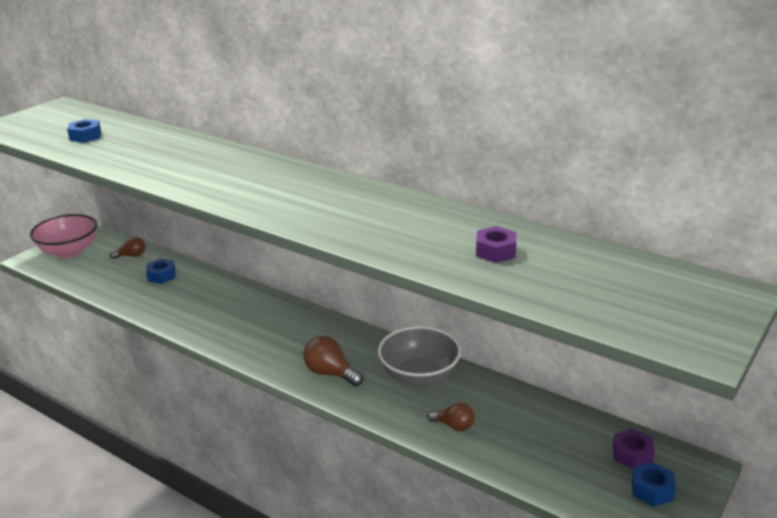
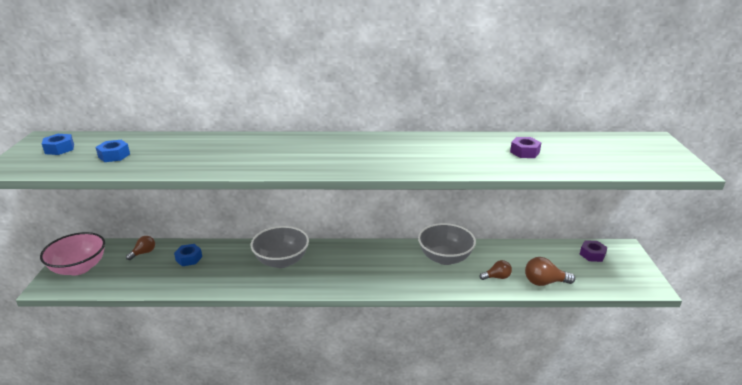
camera: 35 degrees left, 0 degrees up
brown light bulb [303,336,363,386] -> brown light bulb moved to [525,257,575,286]
blue nut [632,462,676,507] -> blue nut moved to [42,134,74,155]
none -> grey bowl [251,226,309,268]

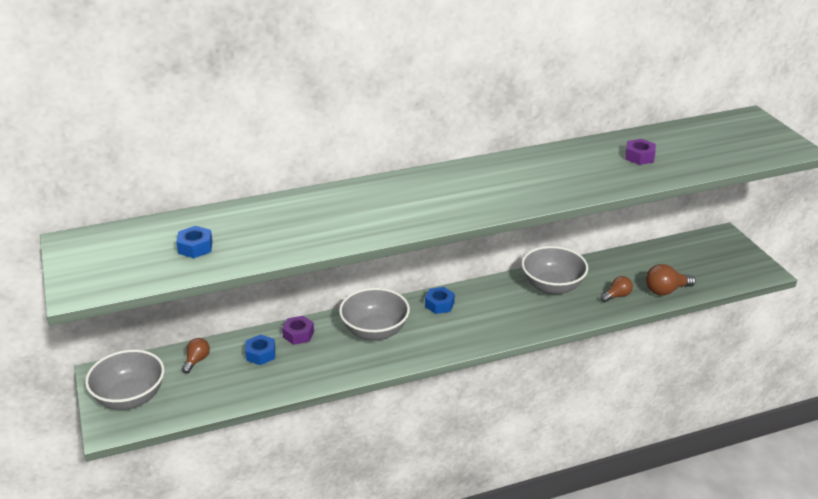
camera: 20 degrees left, 5 degrees up
pink bowl [40,232,105,275] -> grey bowl [85,350,164,410]
blue nut [42,134,74,155] -> blue nut moved to [425,287,455,314]
purple nut [580,240,608,262] -> purple nut moved to [282,316,314,345]

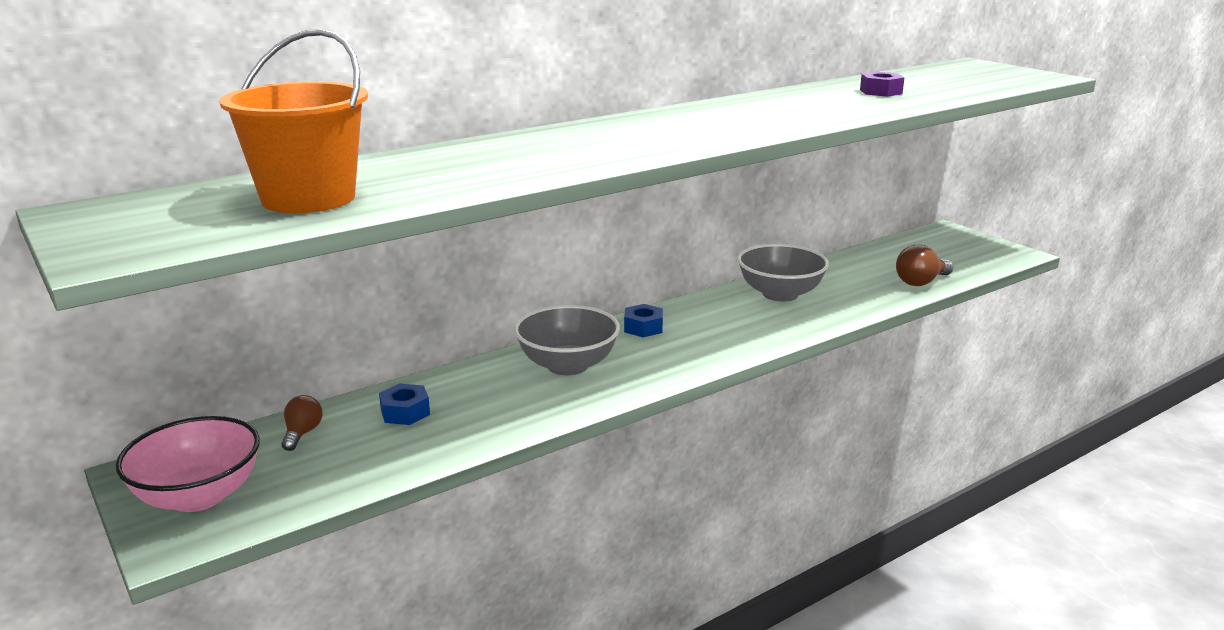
camera: 15 degrees left, 10 degrees down
grey bowl [85,350,164,410] -> pink bowl [116,416,260,512]
blue nut [176,226,213,258] -> orange bucket [219,29,368,213]
purple nut [282,316,314,345] -> none
brown light bulb [601,276,633,302] -> none

